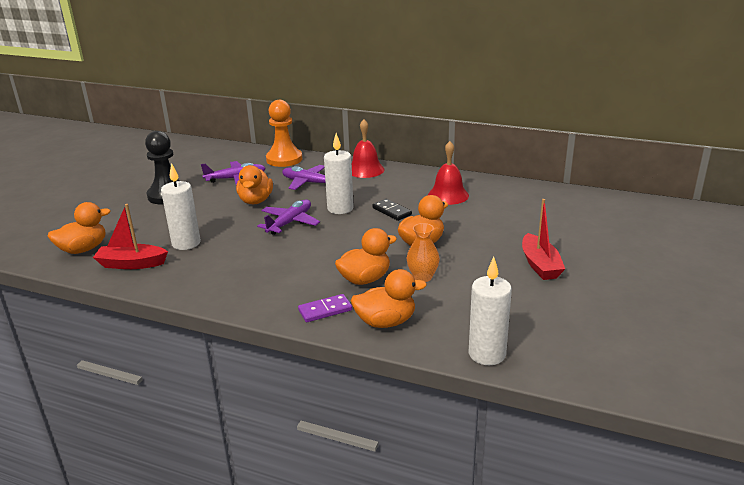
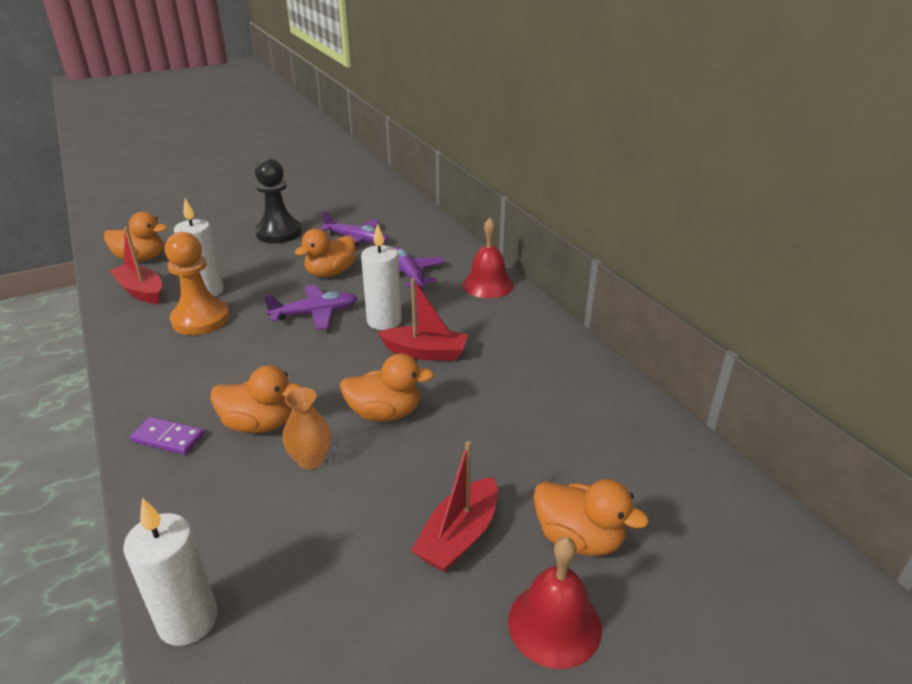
camera: 40 degrees right, 5 degrees up
orange pawn [266,100,302,167] -> orange pawn moved to [165,232,230,335]
orange duck [351,269,427,328] -> orange duck moved to [534,480,649,556]
black domino [372,199,412,221] -> red boat [377,278,468,361]
red bell [428,141,469,205] -> red bell moved to [508,537,602,669]

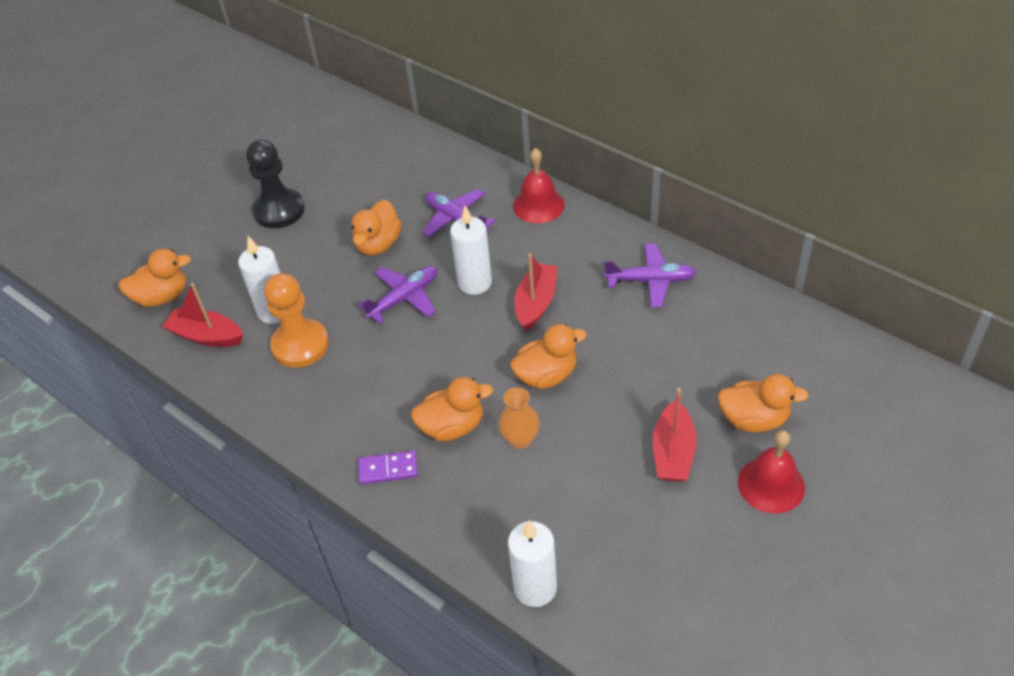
camera: 20 degrees left, 15 degrees up
purple plane [320,210,388,247] -> purple plane moved to [604,244,697,307]
red boat [377,278,468,361] -> red boat turned 60 degrees counterclockwise [514,253,558,331]

